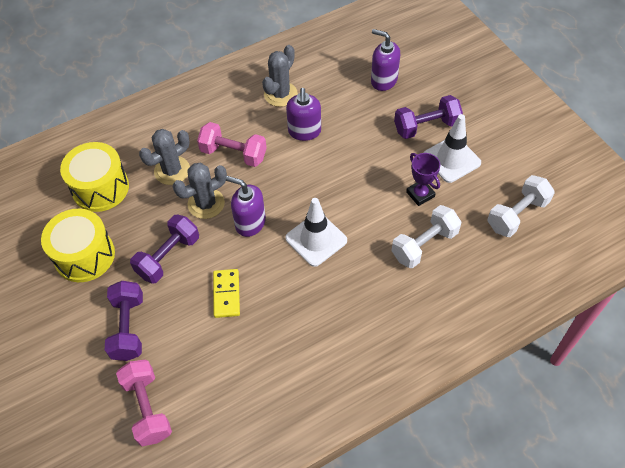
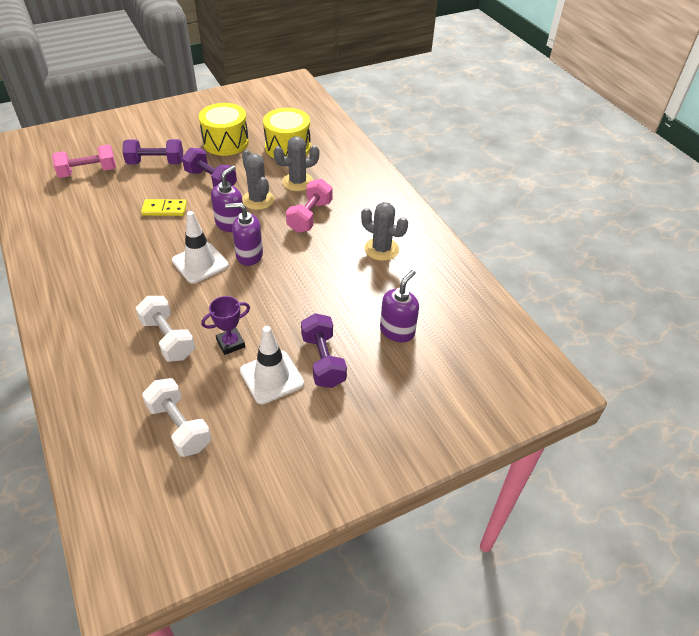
camera: 90 degrees right, 10 degrees down
grey cactus [139,129,190,185] -> grey cactus turned 75 degrees counterclockwise [273,136,319,191]
purple soap dispenser [286,88,321,141] -> purple soap dispenser moved to [225,203,263,266]

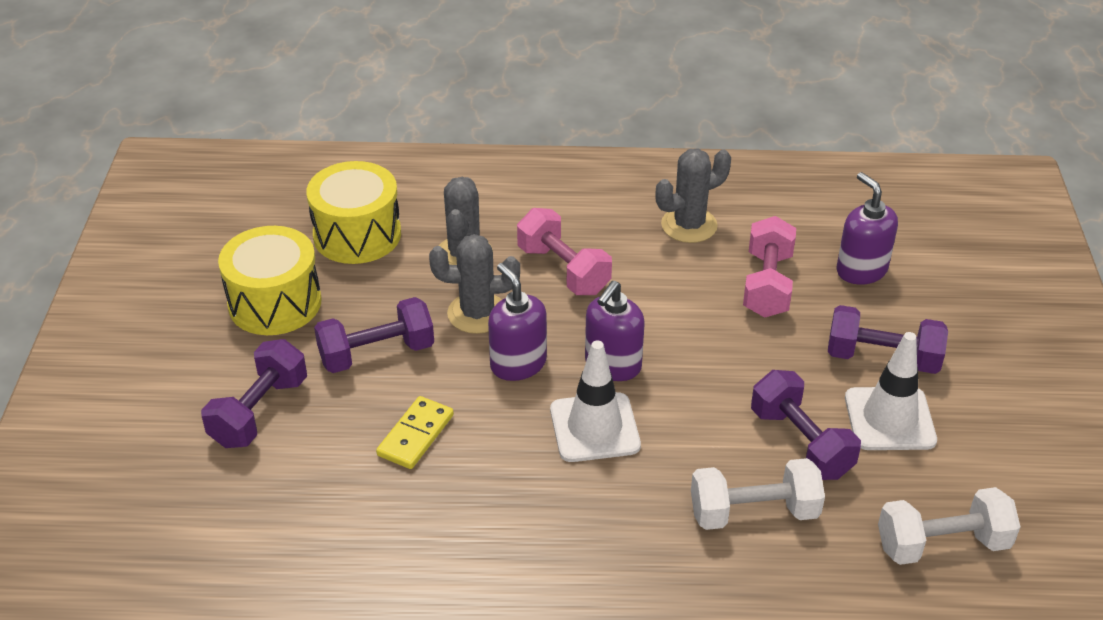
camera: 60 degrees left, 5 degrees down
pink dumbbell [52,145,116,178] -> pink dumbbell moved to [743,216,796,318]
purple trophy [201,296,250,355] -> purple dumbbell [751,370,861,480]

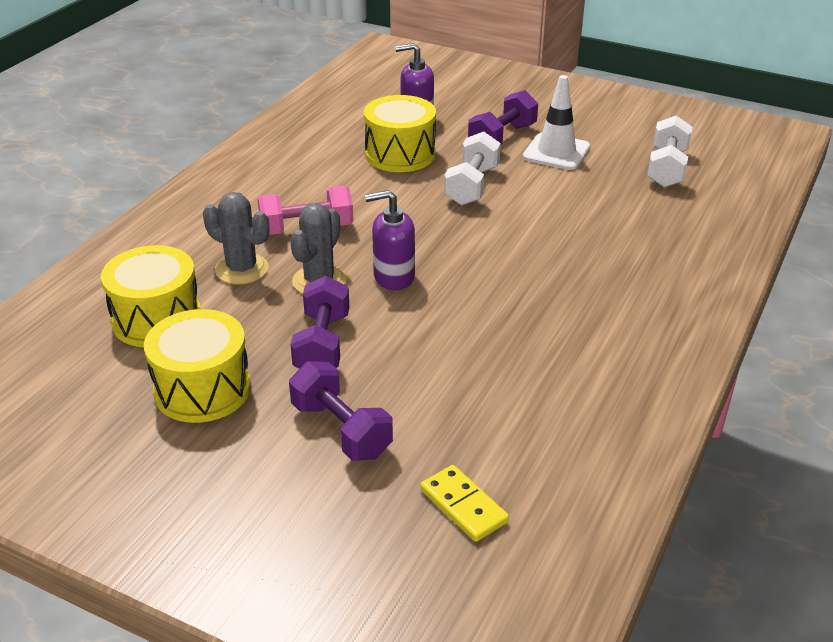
camera: 65 degrees left, 5 degrees down
yellow domino [376,396,454,469] -> yellow domino moved to [421,465,509,542]
white traffic cone [550,341,641,462] -> none
purple soap dispenser [585,281,645,381] -> none
grey cactus [655,149,731,243] -> none
white dumbbell [691,458,825,530] -> white dumbbell moved to [444,132,501,205]
pink dumbbell [743,216,796,318] -> yellow drum [364,95,436,172]
purple dumbbell [751,370,861,480] -> none

